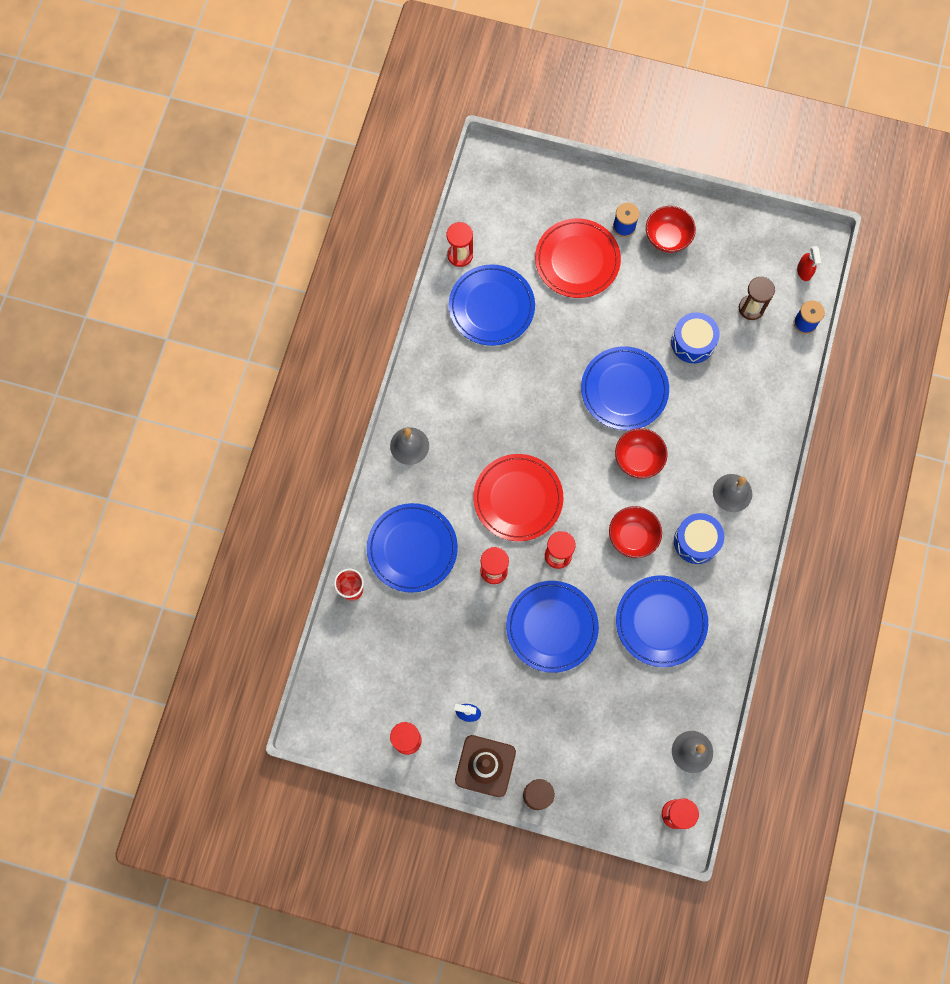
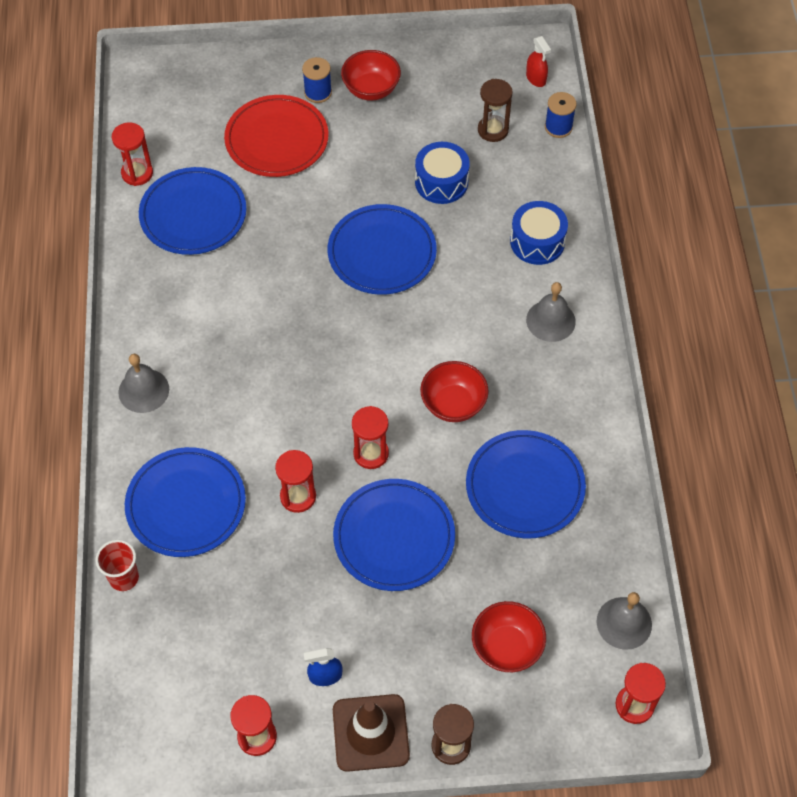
camera: 20 degrees left, 15 degrees down
red plate [473,454,563,541] -> none
red bowl [615,428,668,479] -> red bowl moved to [472,601,546,672]
blue drum [674,513,724,564] -> blue drum moved to [510,201,568,265]

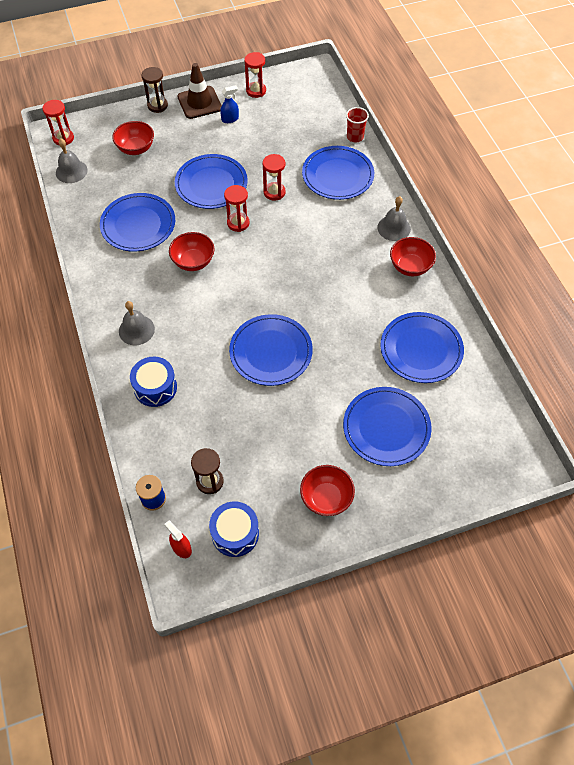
camera: 165 degrees right, 0 degrees up
red hourglass [112,122,153,186] -> none
red plate [224,95,329,177] -> blue plate [343,387,432,466]
blue spool [302,57,332,103] -> none
blue drum [415,142,470,204] -> blue drum moved to [209,502,259,557]
none -> red bowl [390,237,436,276]

